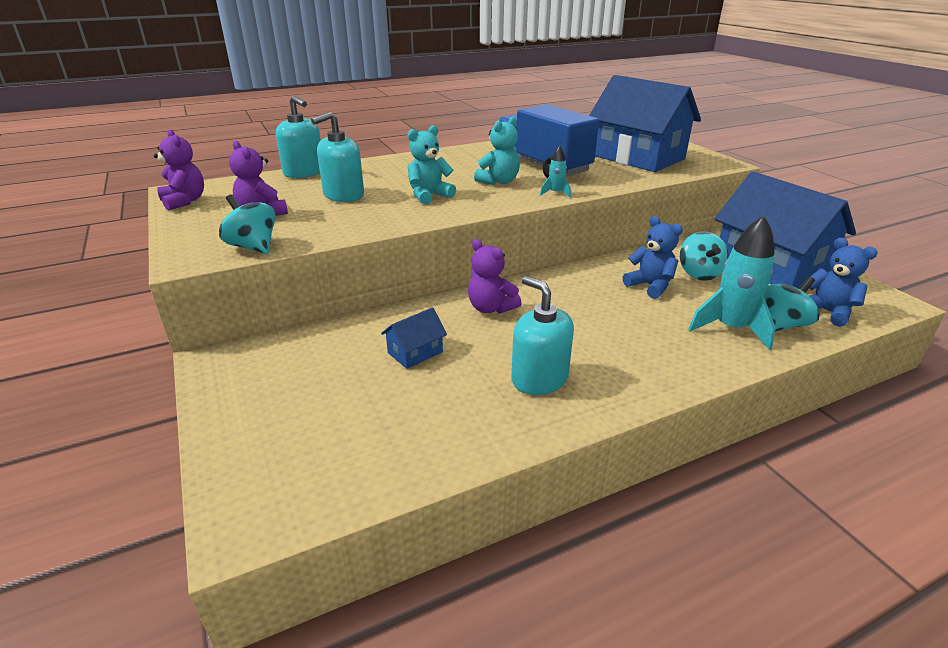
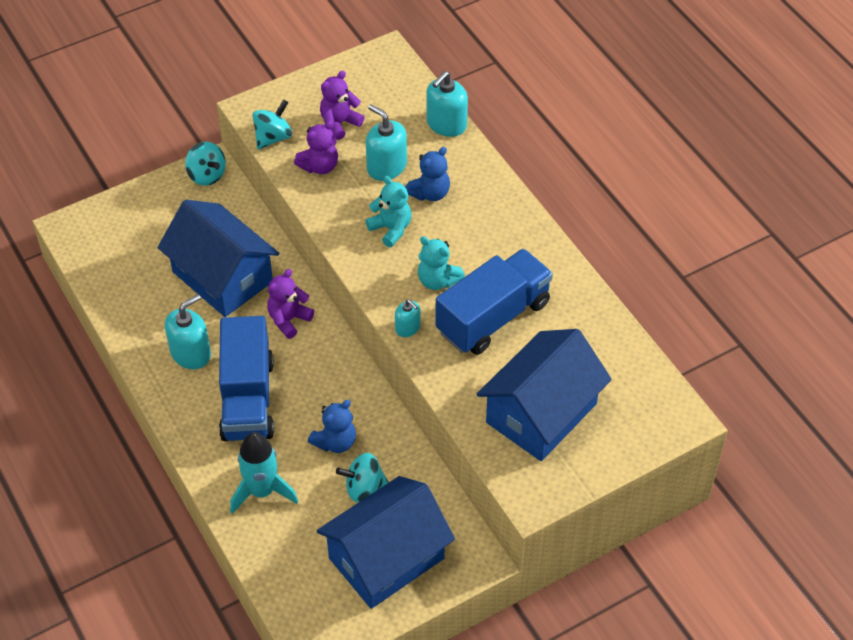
camera: 85 degrees right, 20 degrees up
purple teddy bear [154,129,204,210] -> purple teddy bear moved to [294,121,338,174]
blue house [381,307,447,369] -> blue house [158,200,279,317], size x2.45
turquoise rocket [540,145,571,198] -> turquoise soap dispenser [395,299,421,337]
turquoise spinning top [764,276,820,332] -> turquoise spinning top moved to [185,142,226,186]
blue teddy bear [809,238,878,327] -> blue teddy bear moved to [405,147,450,201]
none -> blue truck [219,316,274,441]

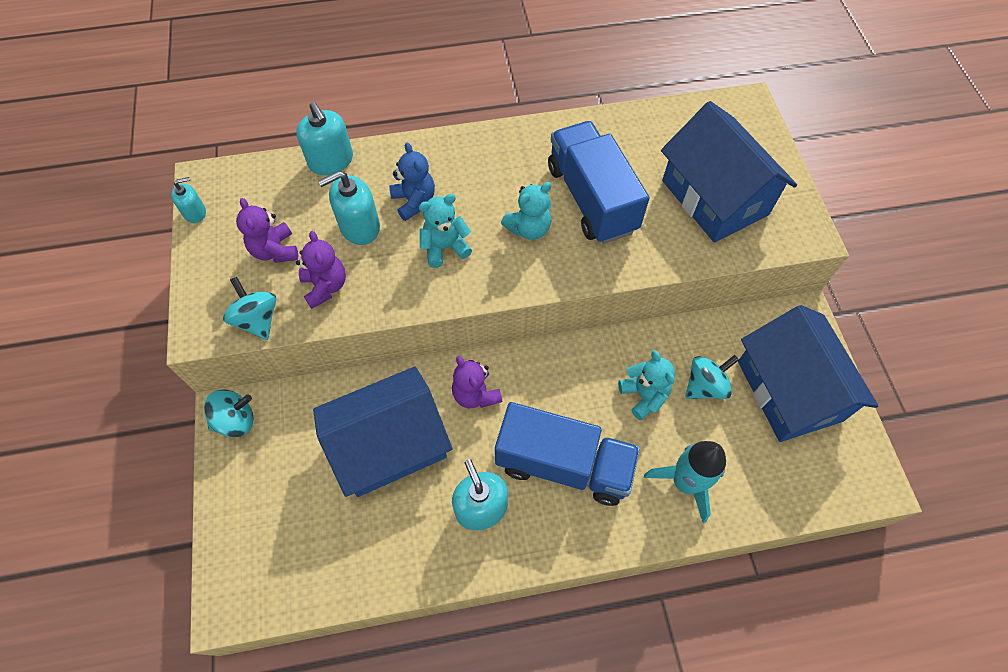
camera: 70 degrees left, 10 degrees up
blue teddy bear [308,400,356,453] -> turquoise teddy bear [618,350,675,420]
turquoise spinning top [336,453,389,502] -> turquoise spinning top turned 135 degrees counterclockwise [685,355,739,399]
turquoise soap dispenser [395,299,421,337] -> turquoise soap dispenser moved to [171,177,206,223]

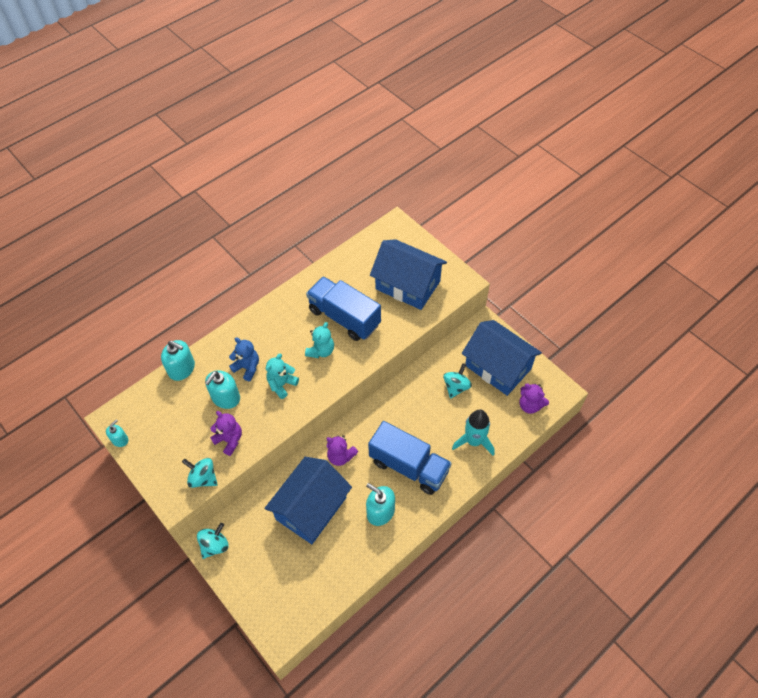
camera: 30 degrees left, 5 degrees down
purple teddy bear [236,198,298,263] -> purple teddy bear moved to [520,384,549,414]
blue truck [495,402,640,506] -> blue truck turned 45 degrees clockwise [368,421,452,495]
turquoise teddy bear [618,350,675,420] -> none

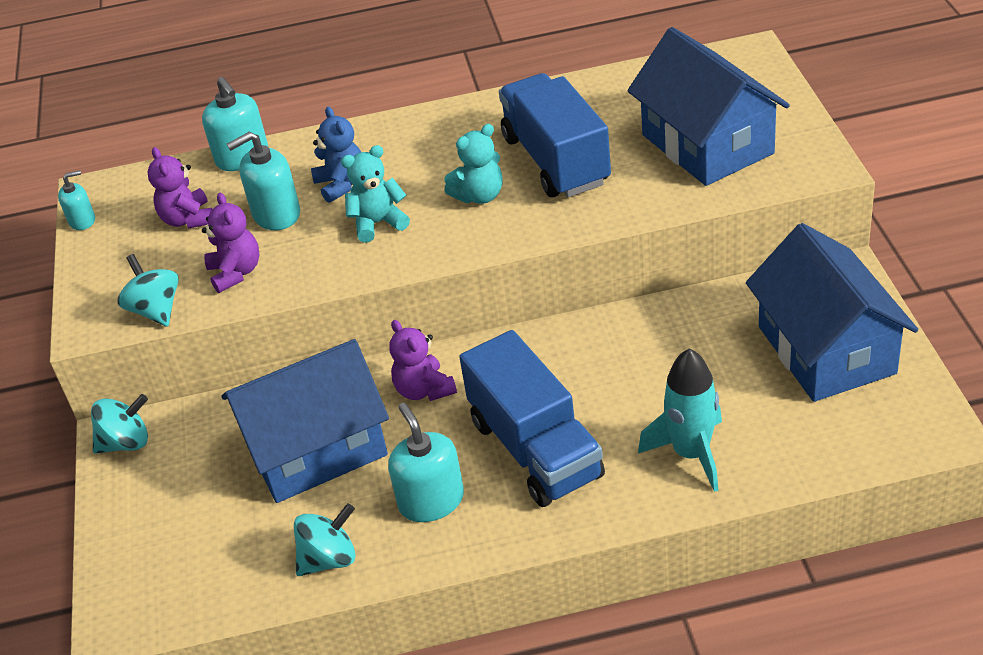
camera: 35 degrees right, 15 degrees down
turquoise spinning top [443,363,472,399] -> turquoise spinning top moved to [294,503,356,576]
purple teddy bear [520,384,549,414] -> purple teddy bear moved to [147,147,213,229]

